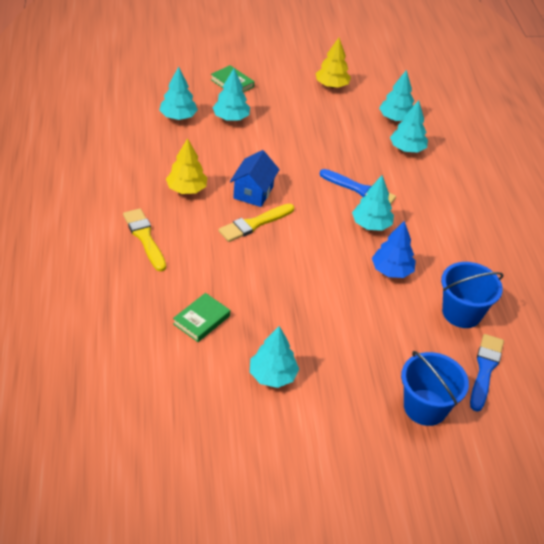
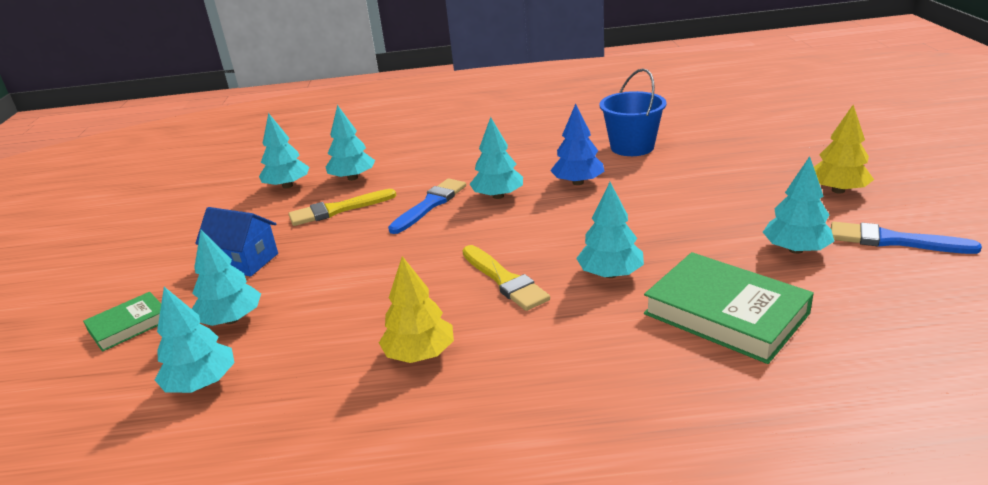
camera: 80 degrees left, 15 degrees down
yellow brush [123,208,166,272] -> yellow brush moved to [288,189,397,226]
green book [173,293,230,342] -> green book [644,252,814,364], size x1.78
blue house [230,150,280,207] -> blue house moved to [195,207,278,276]
yellow tree [316,38,351,88] -> yellow tree moved to [814,105,874,193]
blue bucket [401,351,469,426] -> none
blue brush [470,334,504,412] -> blue brush moved to [831,222,982,254]
none -> turquoise tree [576,182,644,278]

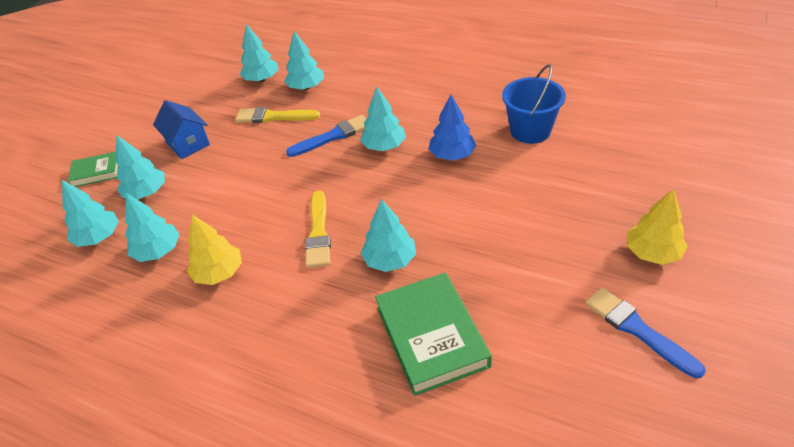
camera: 30 degrees right, 15 degrees up
turquoise tree [763,156,834,254] -> turquoise tree moved to [125,193,180,262]

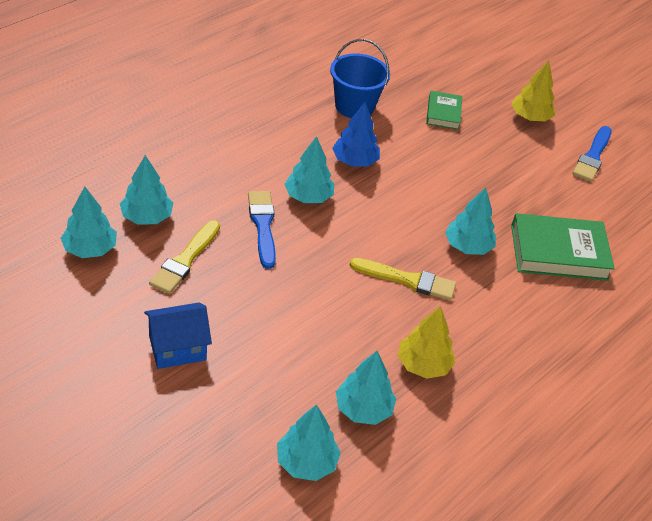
camera: 80 degrees left, 0 degrees up
green book [68,152,119,187] -> green book moved to [426,91,462,130]
turquoise tree [115,135,165,200] -> none
blue brush [585,287,706,378] -> blue brush turned 45 degrees counterclockwise [572,126,612,182]

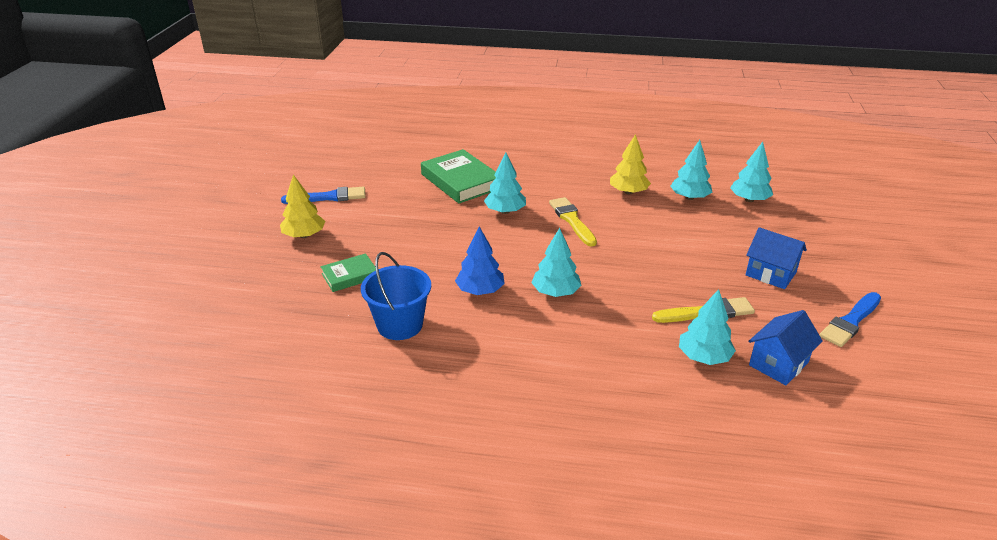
camera: 120 degrees left, 10 degrees down
turquoise tree [61,186,117,258] -> blue house [748,310,823,385]
blue brush [248,191,276,269] -> blue brush moved to [820,292,881,347]

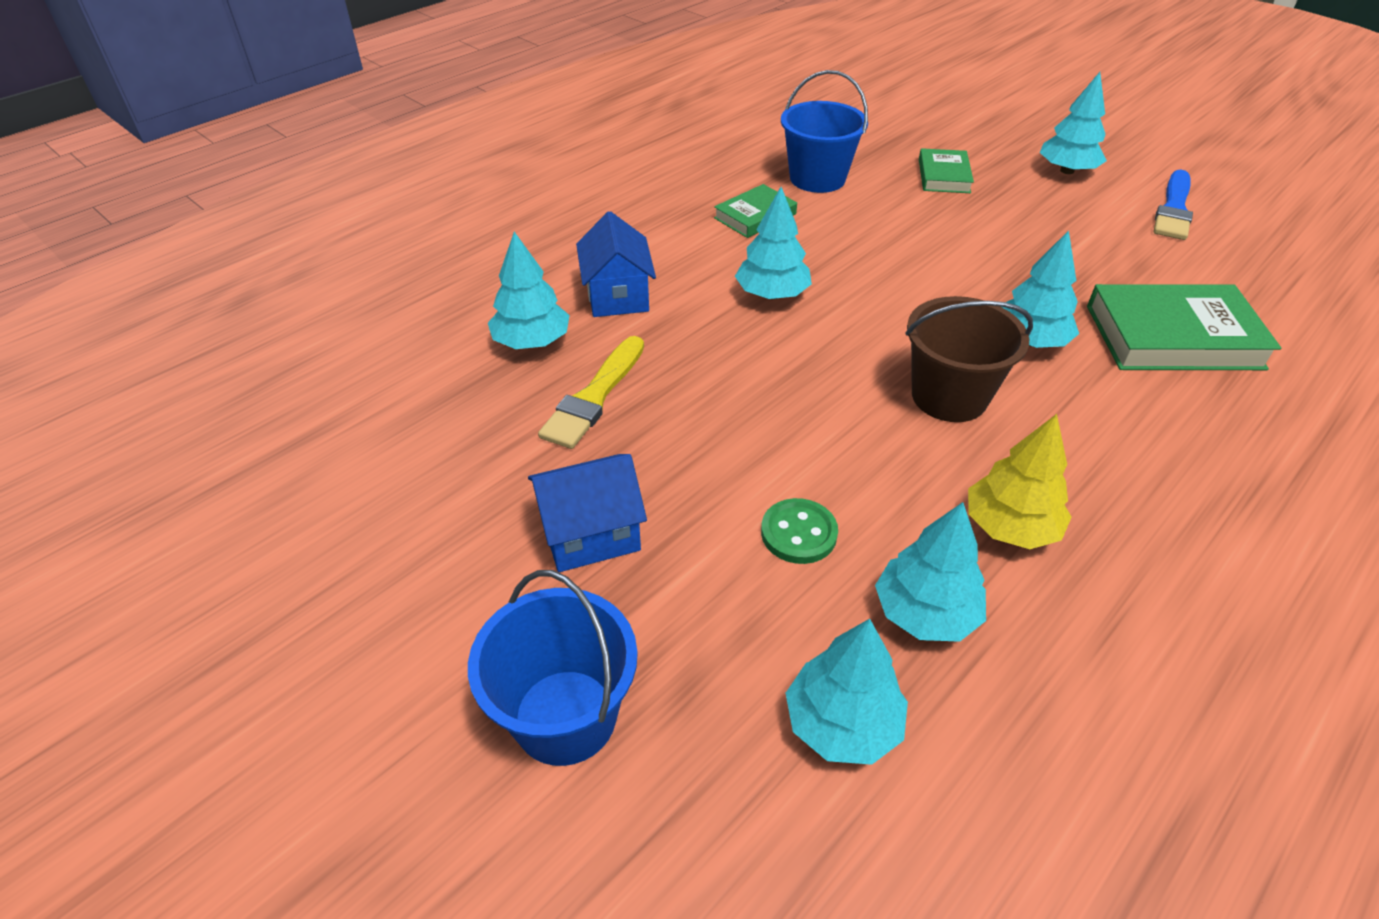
camera: 125 degrees right, 10 degrees up
yellow tree [280,174,325,238] -> turquoise tree [1040,72,1107,174]
blue tree [455,226,505,295] -> none
yellow brush [549,197,597,247] -> brown bucket [905,296,1033,422]
blue house [748,310,823,385] -> blue house moved to [576,211,656,317]
blue brush [820,292,881,347] -> none
none -> blue bucket [468,570,638,766]
none -> green book [714,184,797,238]
none -> green button [761,498,838,564]

